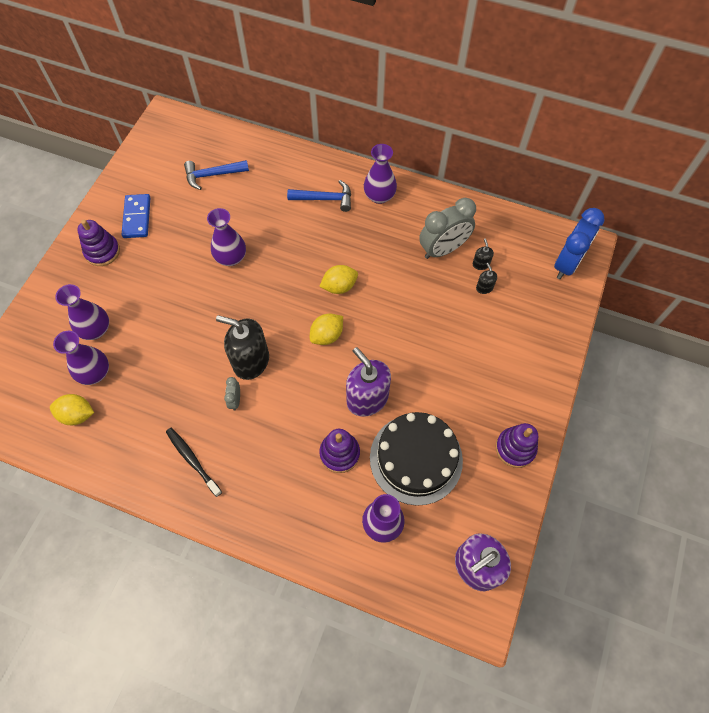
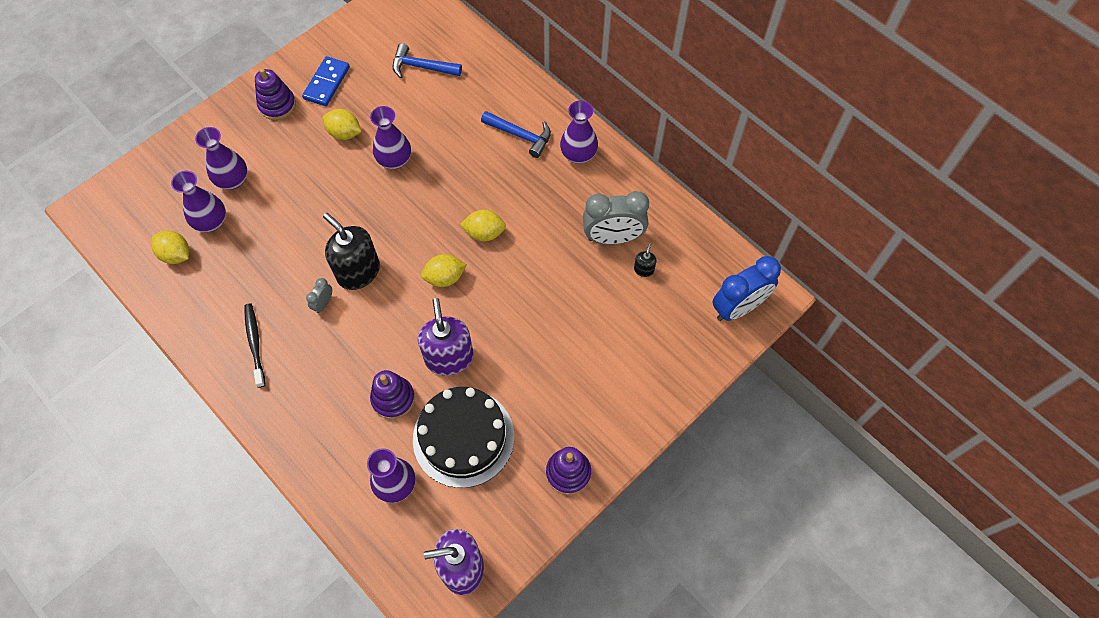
camera: 25 degrees right, 0 degrees up
black soap dispenser [476,263,497,294] -> none
none -> yellow lemon [322,109,361,140]

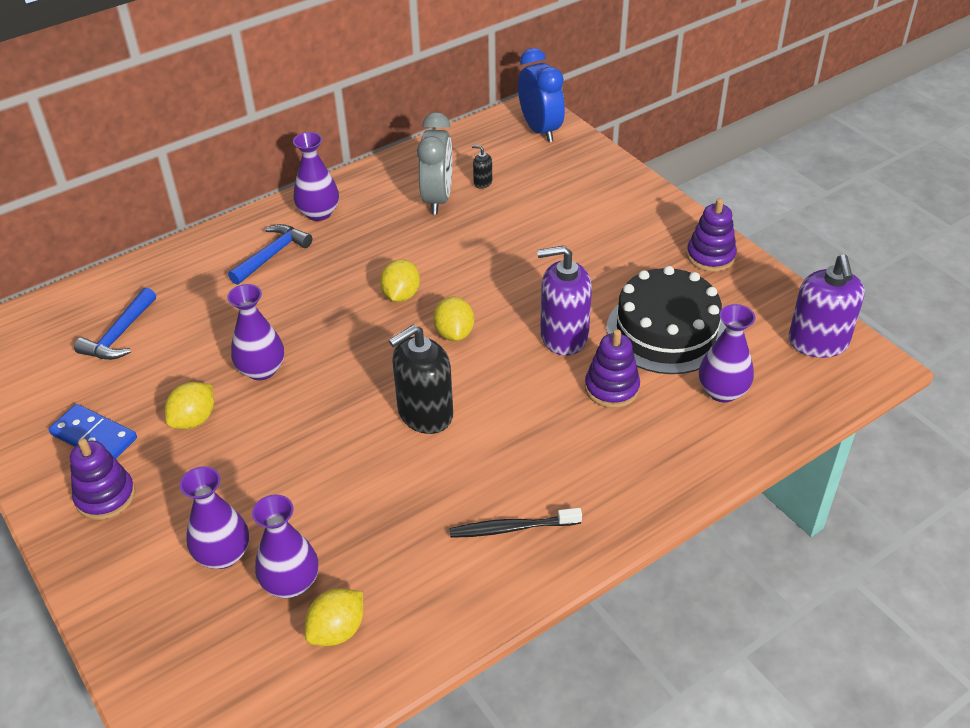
camera: 80 degrees left, 20 degrees down
grey clock [306,278,332,313] -> none

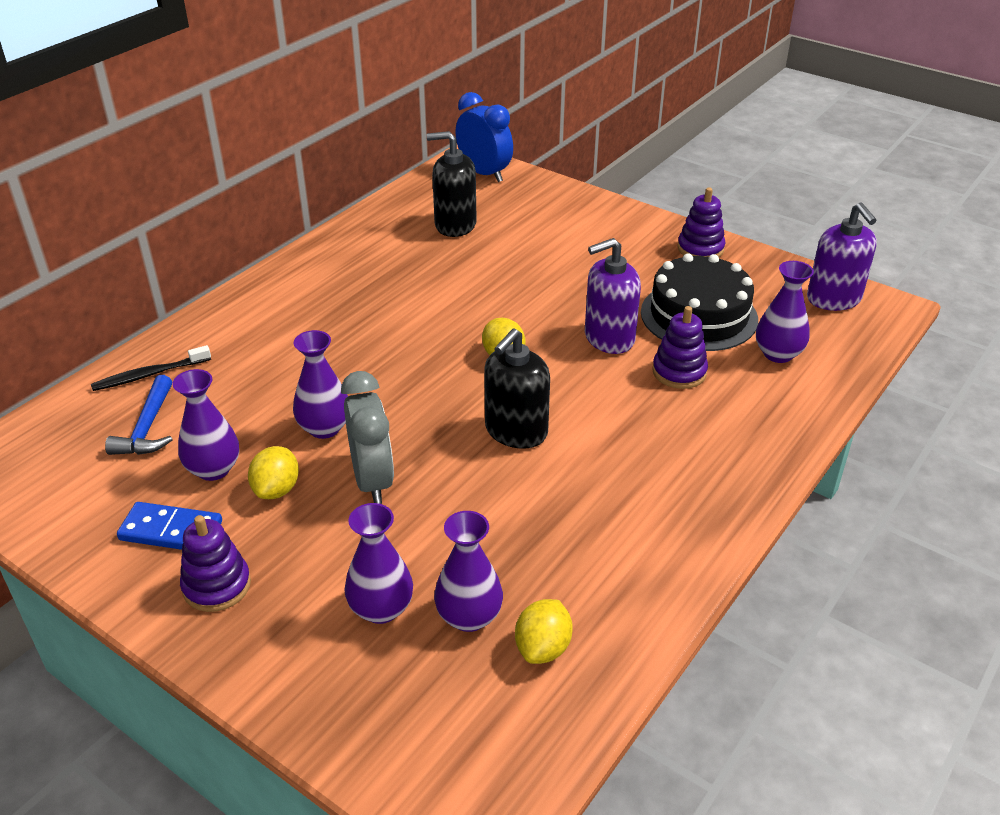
camera: 20 degrees left, 5 degrees down
blue hammer [228,224,312,285] -> none
purple vase [293,132,339,221] -> purple vase moved to [173,369,239,481]
yellow lemon [380,259,420,302] -> none
grey clock [417,112,452,214] -> grey clock moved to [341,371,394,504]
black toothbrush [449,508,582,538] -> black toothbrush moved to [91,345,211,391]
black soap dispenser [472,145,492,189] -> black soap dispenser [426,131,476,237], size x2.30

